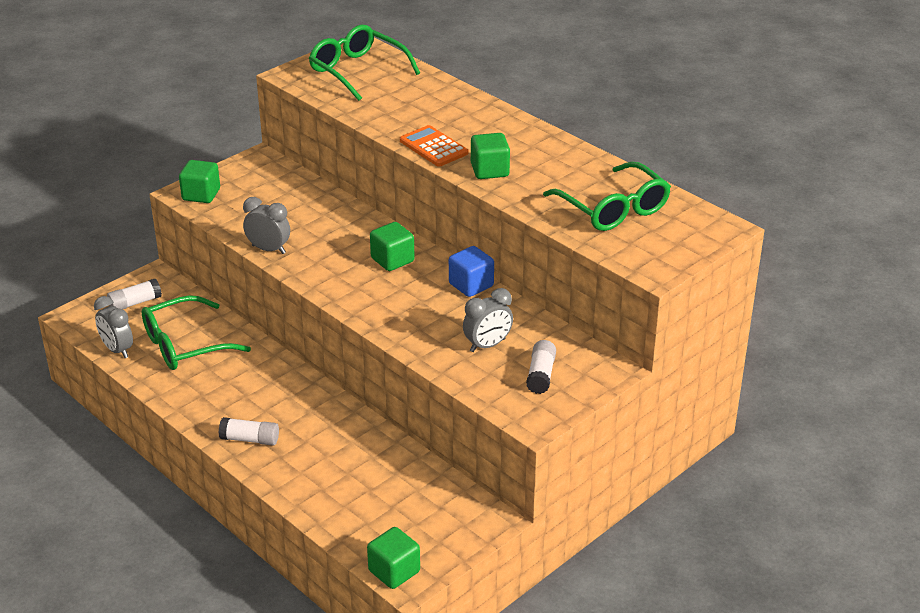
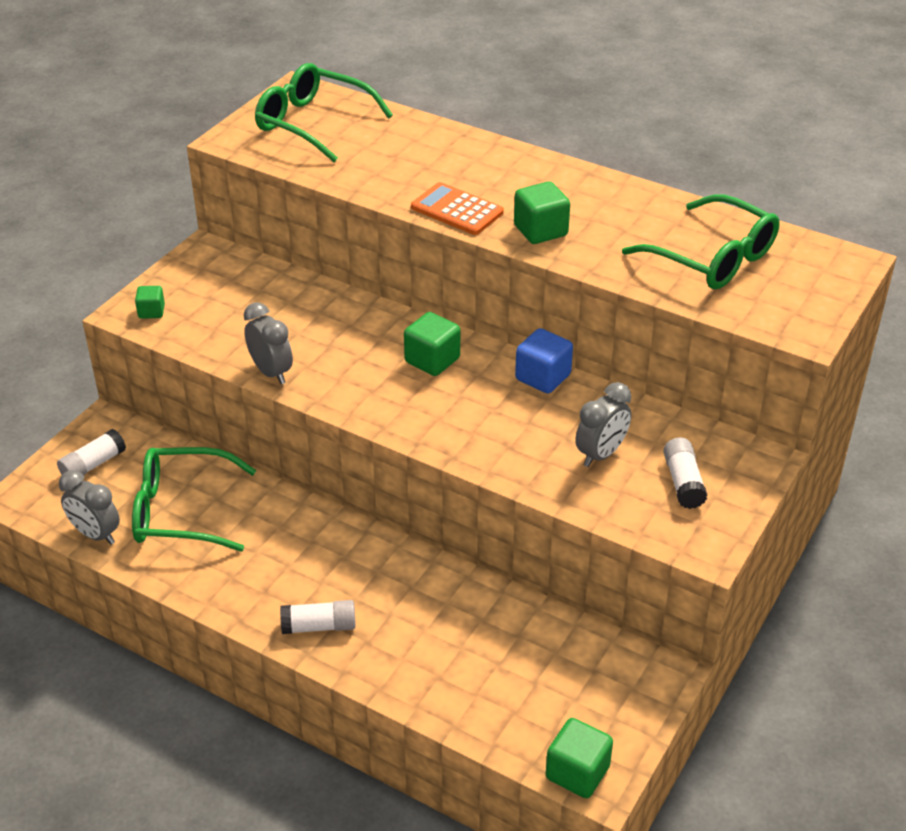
camera: 15 degrees left, 5 degrees up
green glasses [142,295,251,370] -> green glasses turned 45 degrees clockwise [132,447,256,552]
green cube [179,160,220,203] -> green cube [135,286,165,319], size x0.60
grey clock [243,197,290,254] -> grey clock turned 45 degrees clockwise [244,302,293,384]

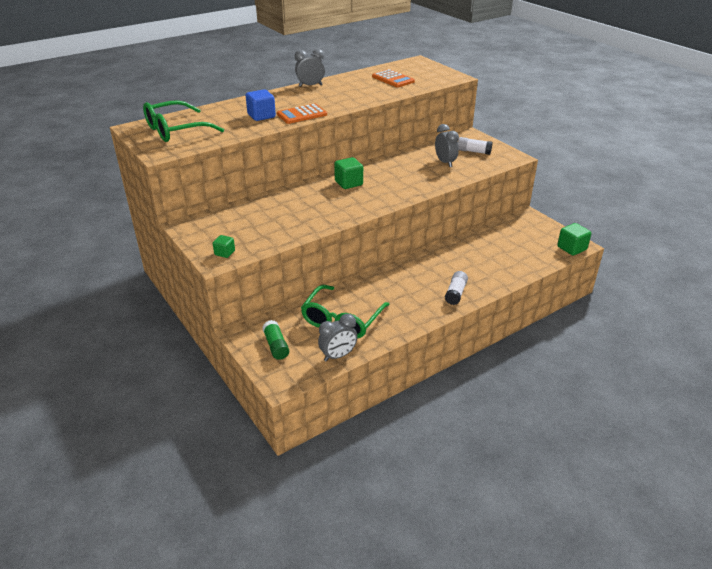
camera: 65 degrees left, 5 degrees down
white glue stick [57,429,126,475] -> green glue stick [263,320,289,360]
grey clock [244,302,293,384] -> grey clock moved to [295,49,325,87]
green cube [514,181,570,244] -> none
blue cube [515,328,573,394] -> blue cube moved to [246,89,276,121]
green glasses [622,195,780,289] -> orange calculator [372,69,415,87]

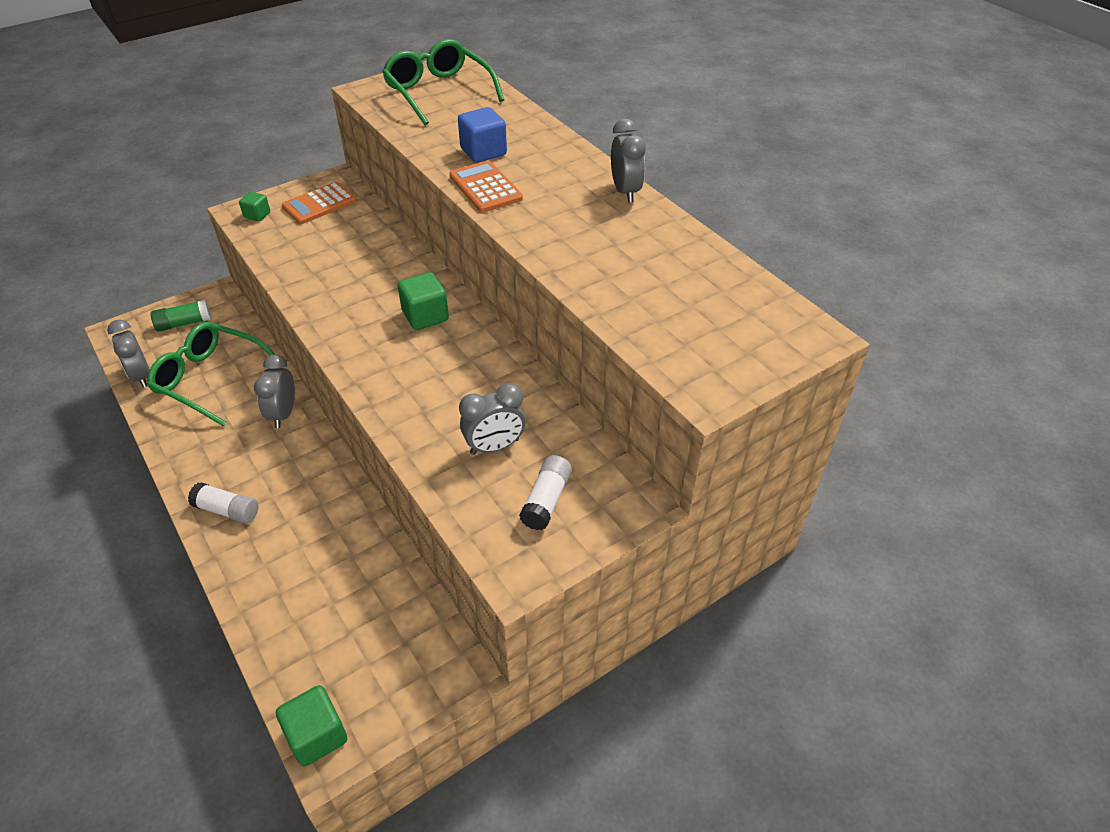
camera: 90 degrees right, 10 degrees up
orange calculator [372,69,415,87] -> orange calculator moved to [282,182,357,224]
none -> grey clock [254,355,295,428]

